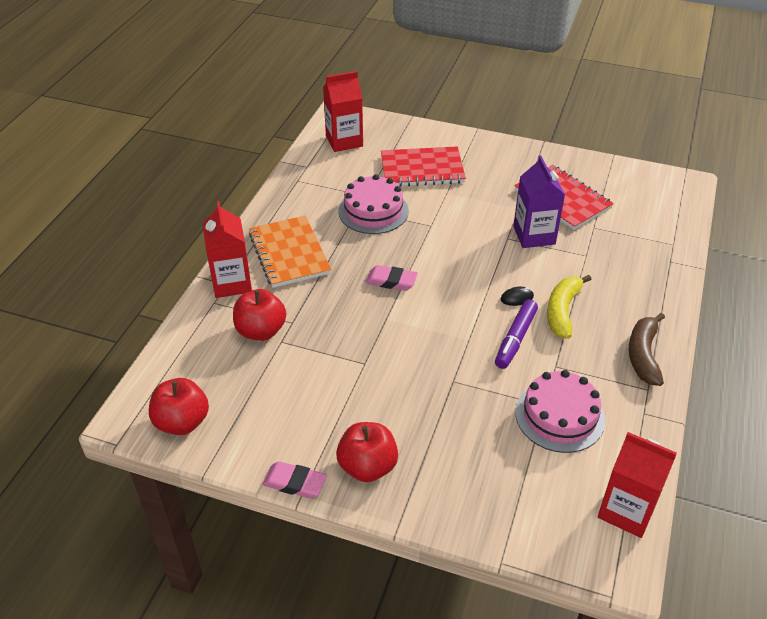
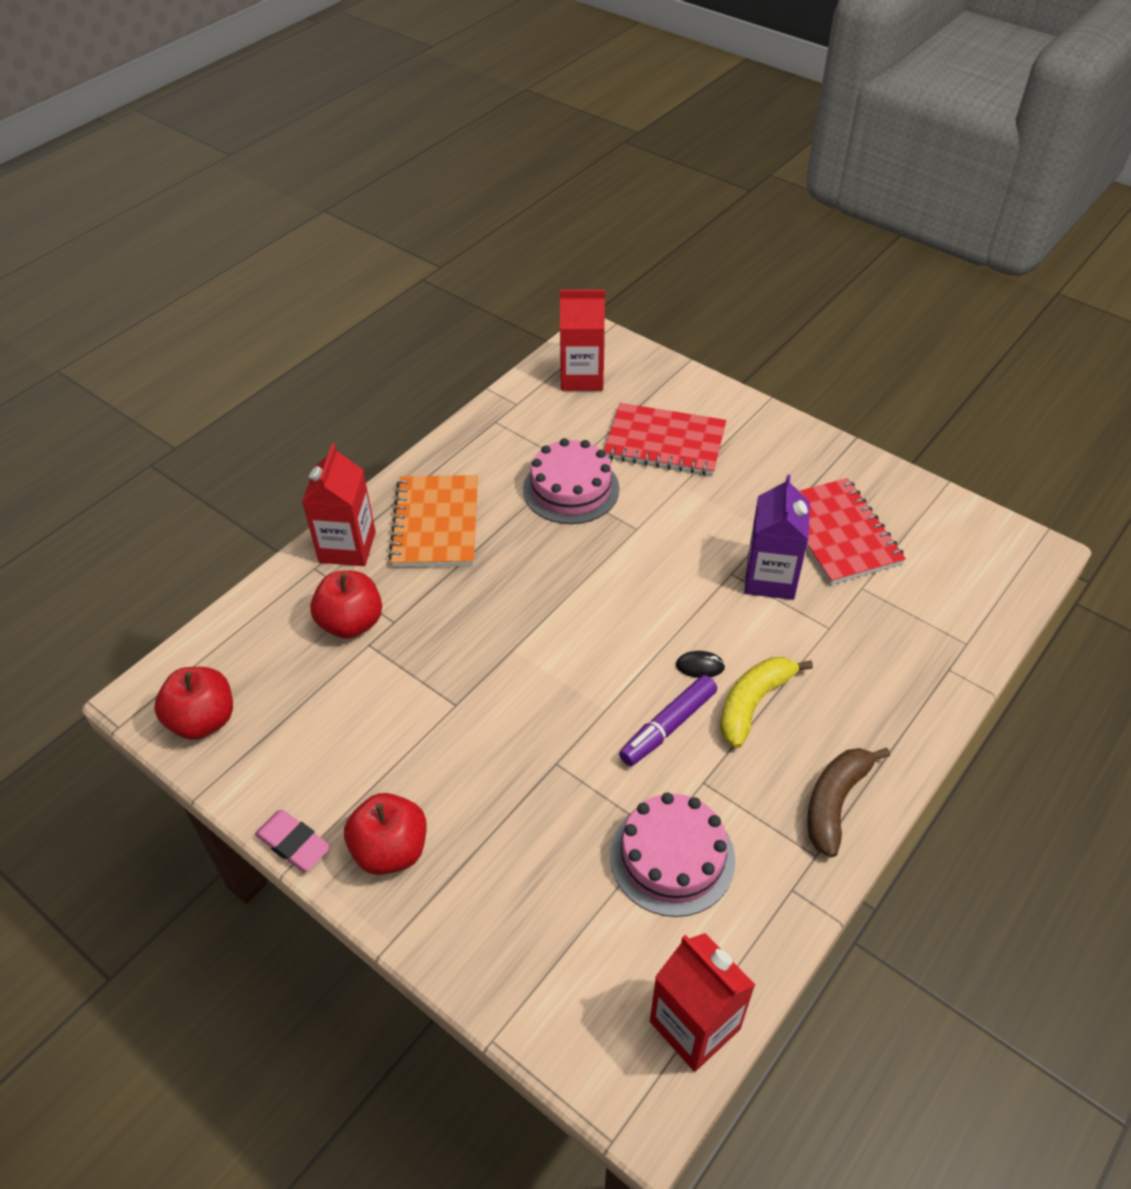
camera: 20 degrees right, 5 degrees up
pink eraser [365,265,418,291] -> none

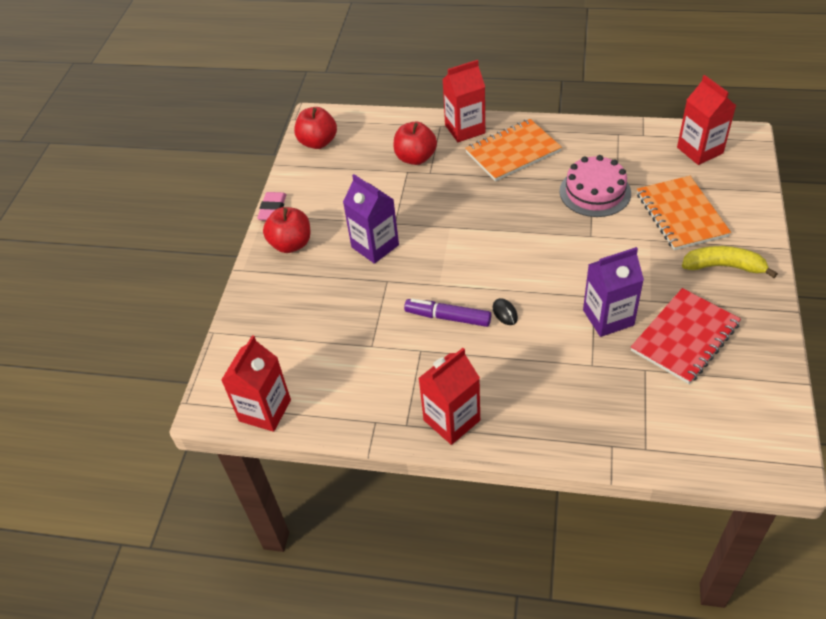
camera: 65 degrees right, 0 degrees up
red notebook [604,403,726,475] -> orange notebook [637,176,731,250]
pink cake [610,793,735,917] -> none
yellow banana [720,657,813,748] -> yellow banana moved to [682,246,778,278]
brown banana [808,748,890,858] -> red carton [418,348,480,445]
none -> purple carton [343,174,399,264]

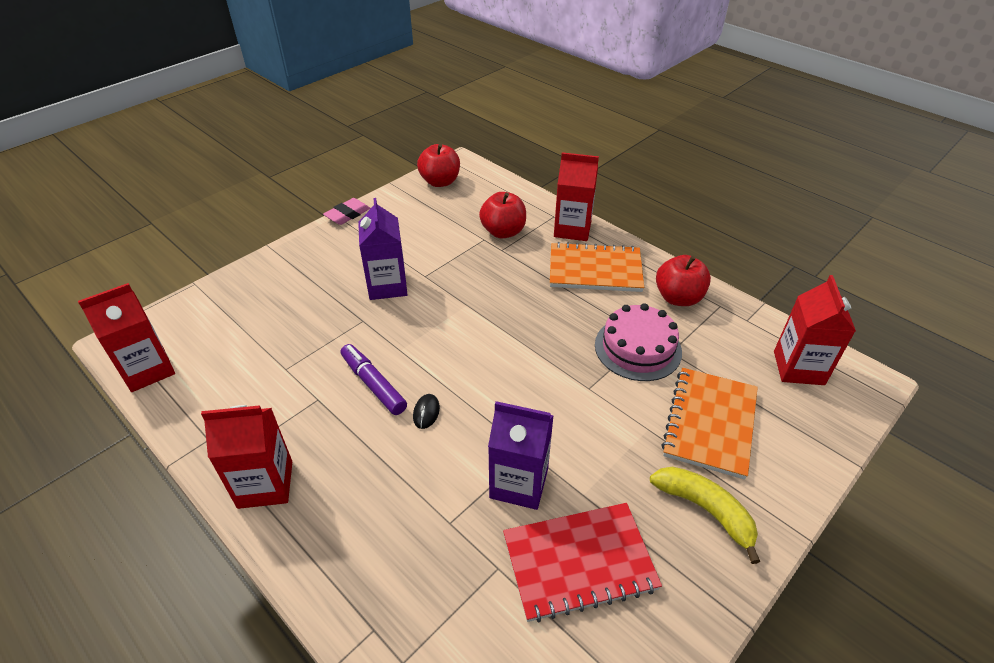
camera: 30 degrees right, 5 degrees down
red apple [263,207,310,253] -> red apple moved to [656,255,711,306]

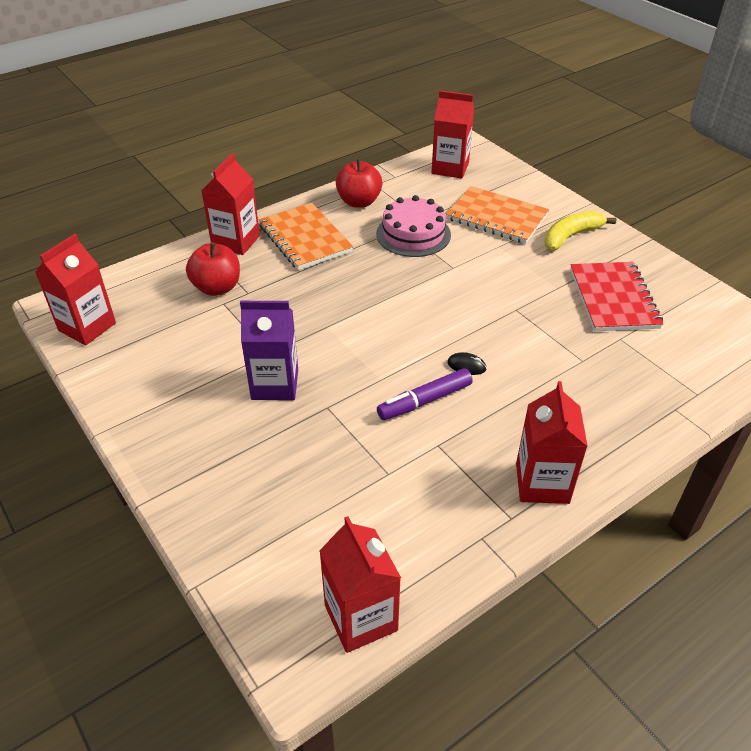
camera: 80 degrees left, 0 degrees up
pink eraser [323,198,370,225] -> none
red apple [417,144,460,187] -> red carton [35,234,116,345]
purple carton [488,401,554,510] -> none
orange notebook [550,242,644,292] -> orange notebook turned 45 degrees counterclockwise [259,203,353,270]

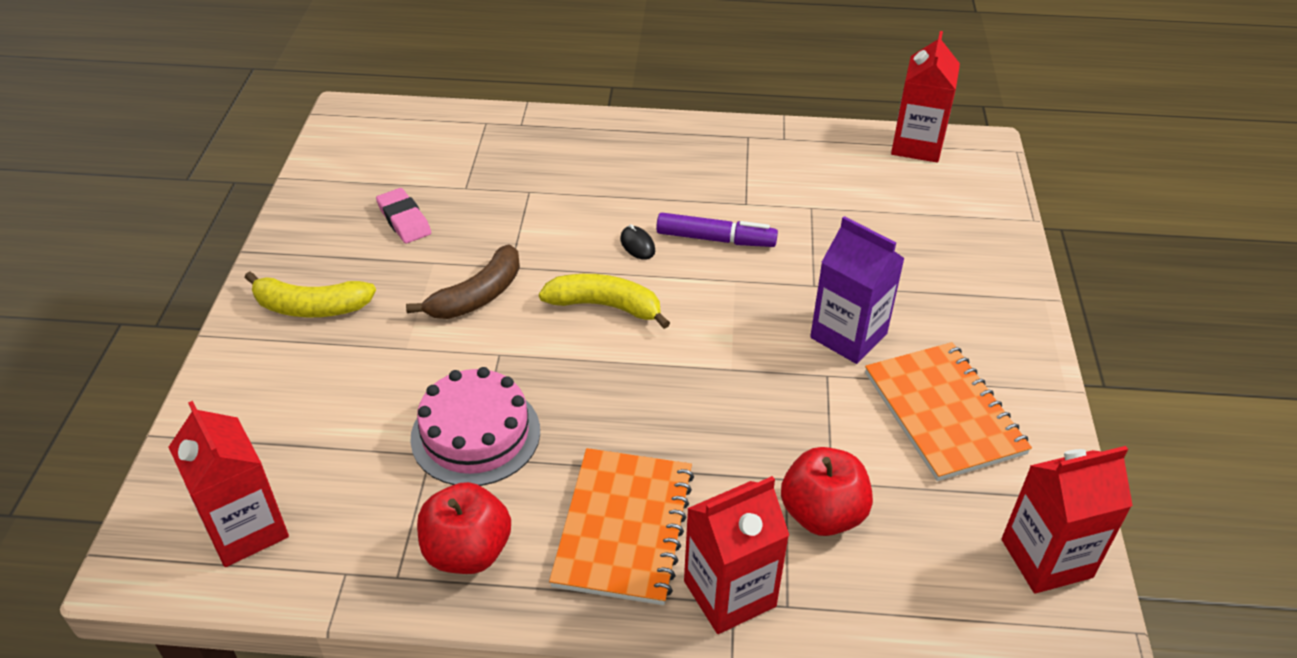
camera: 140 degrees left, 0 degrees up
orange notebook [446,186,549,244] -> orange notebook moved to [865,342,1032,481]
red carton [516,381,588,504] -> none
red notebook [570,262,663,331] -> pink eraser [376,188,431,243]
none -> brown banana [406,245,520,319]
none -> yellow banana [539,274,670,329]

